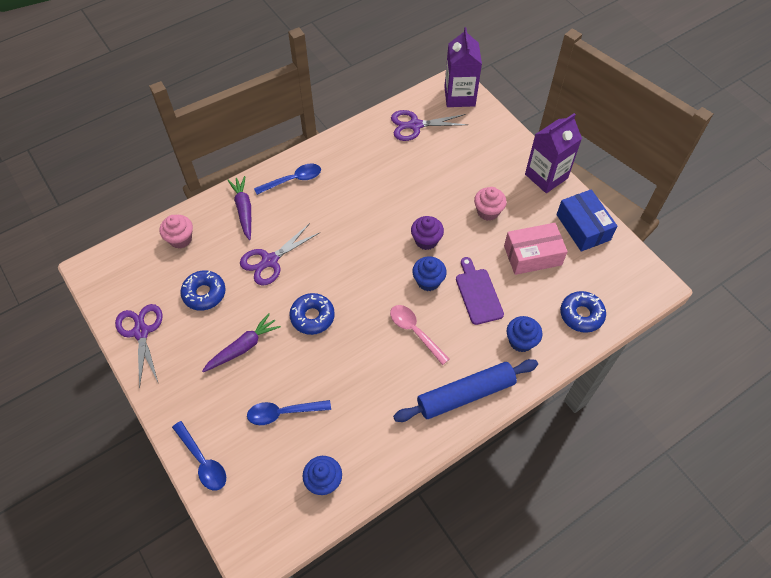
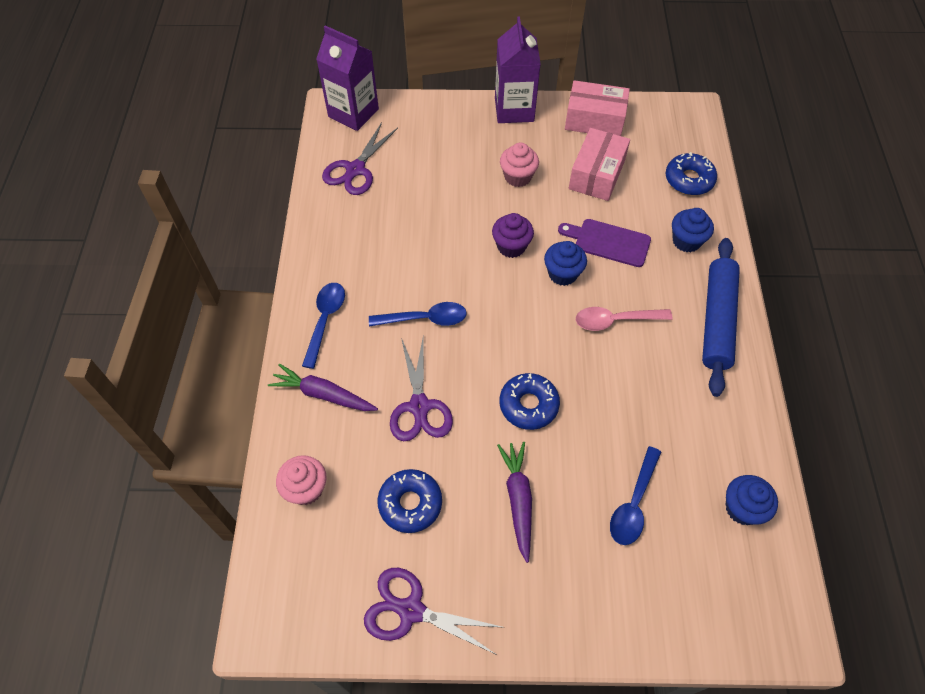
camera: 55 degrees left, 0 degrees up
blue spoon [172,421,226,491] -> blue spoon moved to [369,302,467,327]
blue box [556,189,618,252] -> pink box [565,80,630,136]

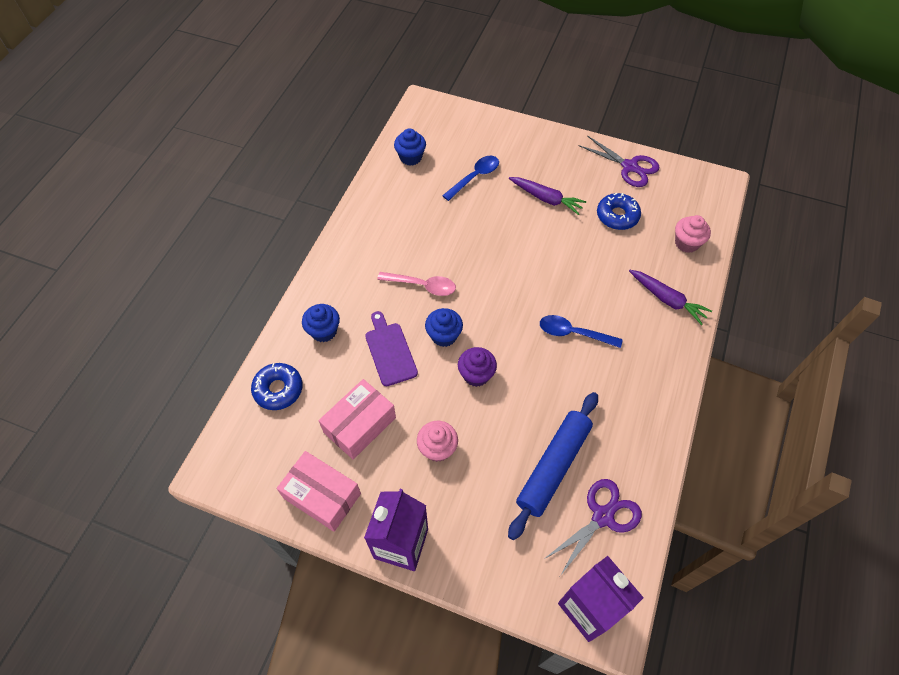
camera: 160 degrees left, 0 degrees up
blue spoon [302,283,345,369] -> none
purple scissors [390,334,453,441] -> none
purple carrot [497,442,532,563] -> purple carrot turned 75 degrees counterclockwise [509,177,586,215]
blue donut [499,373,560,430] -> none
purple cutting board [558,219,651,267] -> purple cutting board turned 150 degrees counterclockwise [365,311,418,386]
blue rolling pin [702,238,740,397] -> blue rolling pin moved to [508,392,598,540]

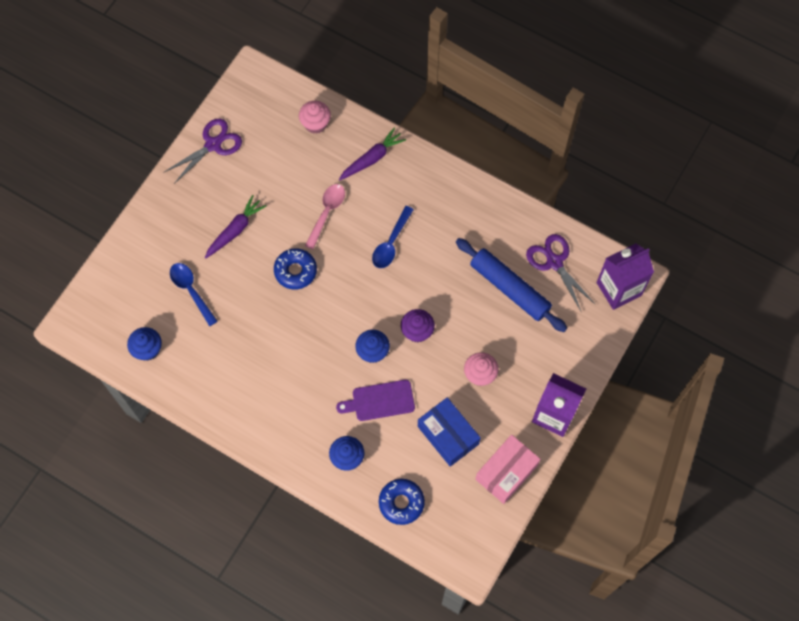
camera: 80 degrees left, 10 degrees up
pink box [319,379,396,460] -> blue box [418,397,481,467]
pink spoon [377,272,456,296] -> pink spoon moved to [305,184,345,249]
blue donut [597,193,641,230] -> blue donut moved to [274,248,317,290]

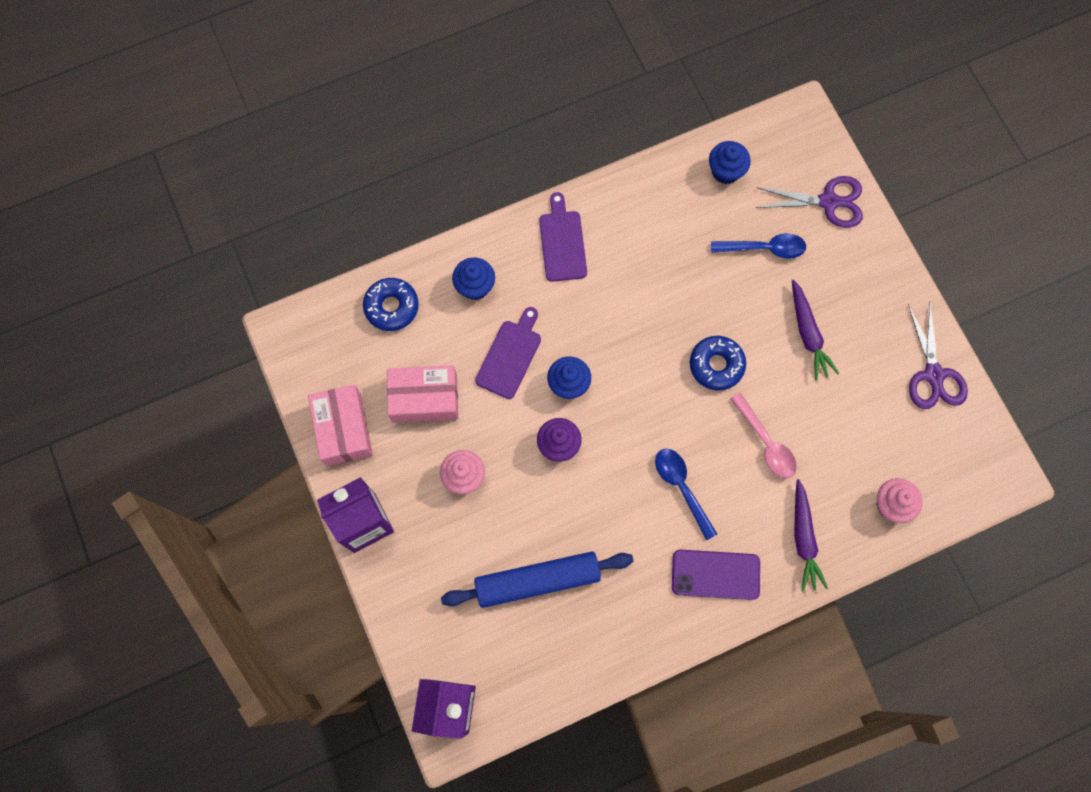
camera: 125 degrees right, 5 degrees up
blue box [418,397,481,467] -> pink box [387,365,458,423]
purple scissors [526,234,595,313] -> purple scissors moved to [756,176,863,228]
none -> purple cutting board [539,192,587,282]
none -> purple phone [672,550,760,600]

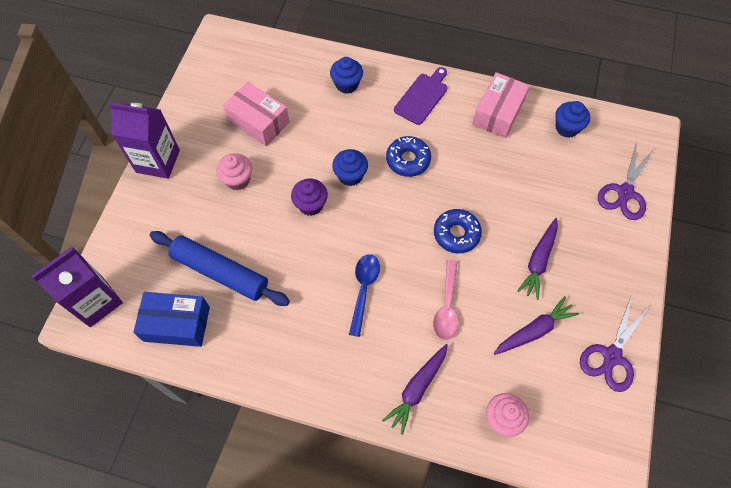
camera: 40 degrees right, 10 degrees down
pink box [308,385,373,466] -> pink box moved to [472,72,530,138]
blue donut [363,278,419,331] -> blue donut moved to [386,136,431,177]
purple cutting board [475,307,541,399] -> none
purple phone [672,550,760,600] -> none
blue spoon [711,233,806,259] -> none
purple scissors [756,176,863,228] -> purple scissors turned 75 degrees clockwise [598,142,653,220]
none -> blue box [133,292,210,347]
none -> purple carrot [494,296,579,355]

